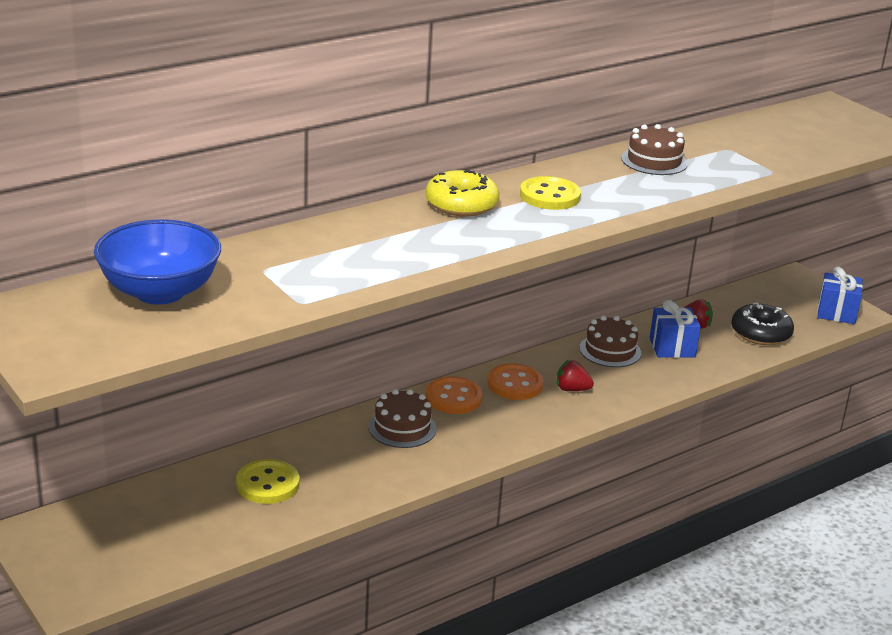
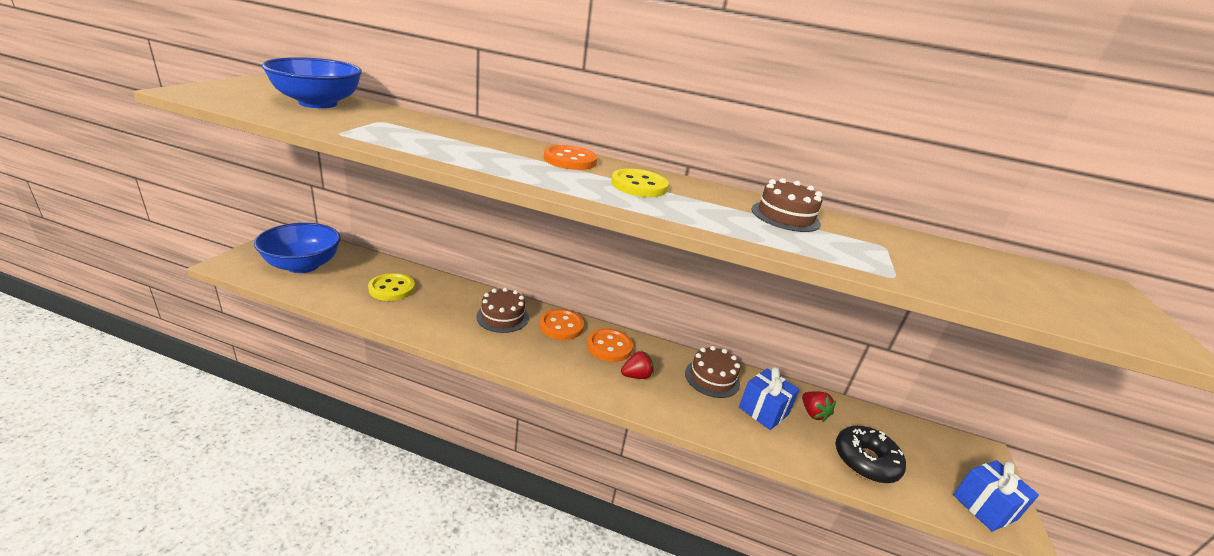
camera: 50 degrees right, 0 degrees up
yellow donut [426,170,500,217] -> orange button [544,145,597,170]
red strawberry [557,360,594,391] -> red strawberry turned 90 degrees clockwise [621,351,654,379]
none -> blue bowl [254,223,341,273]

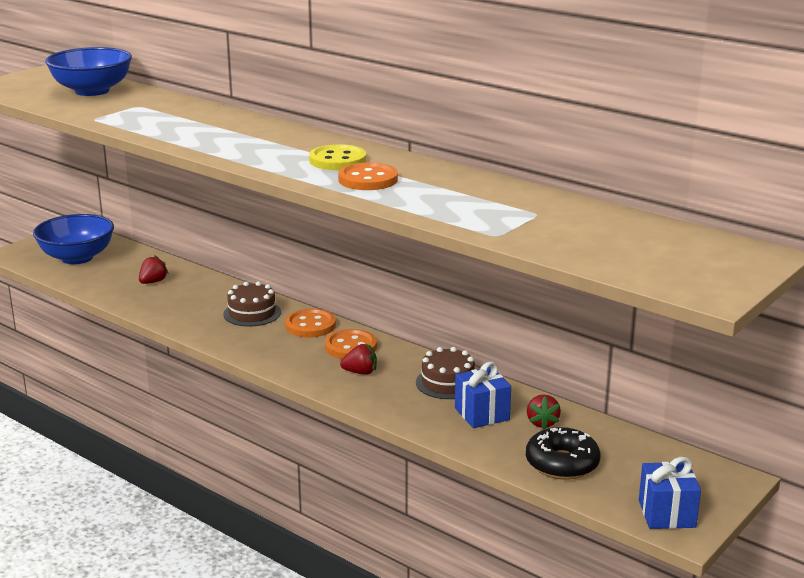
camera: 25 degrees right, 5 degrees down
yellow button [368,273,415,301] -> red strawberry [139,255,169,284]
orange button [544,145,597,170] -> orange button moved to [338,163,398,190]
brown cake [751,178,822,232] -> none

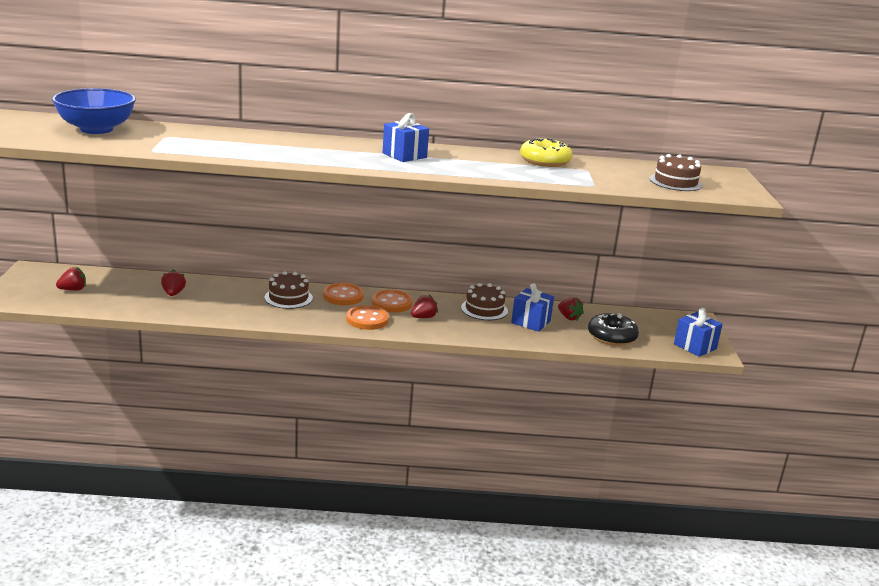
camera: 40 degrees left, 0 degrees up
blue bowl [33,214,114,264] -> red strawberry [56,267,86,291]
yellow button [309,144,366,170] -> blue gift [382,113,429,162]
orange button [338,163,398,190] -> orange button moved to [346,305,389,330]
none -> yellow donut [520,138,573,167]
none -> brown cake [650,154,703,191]

